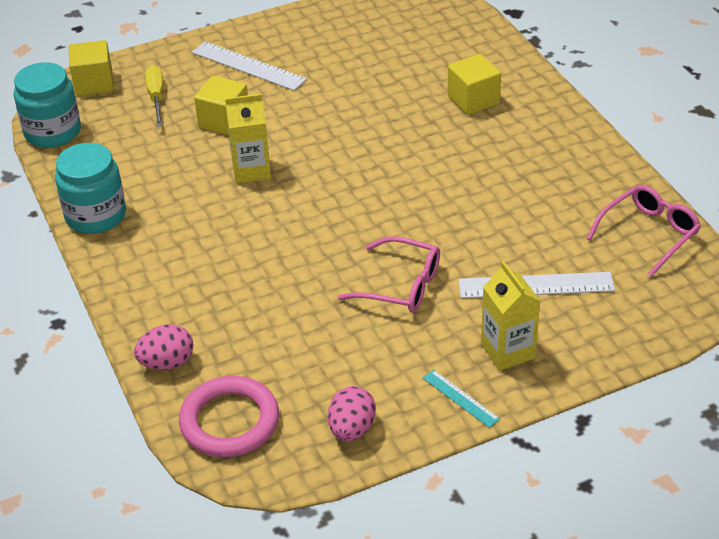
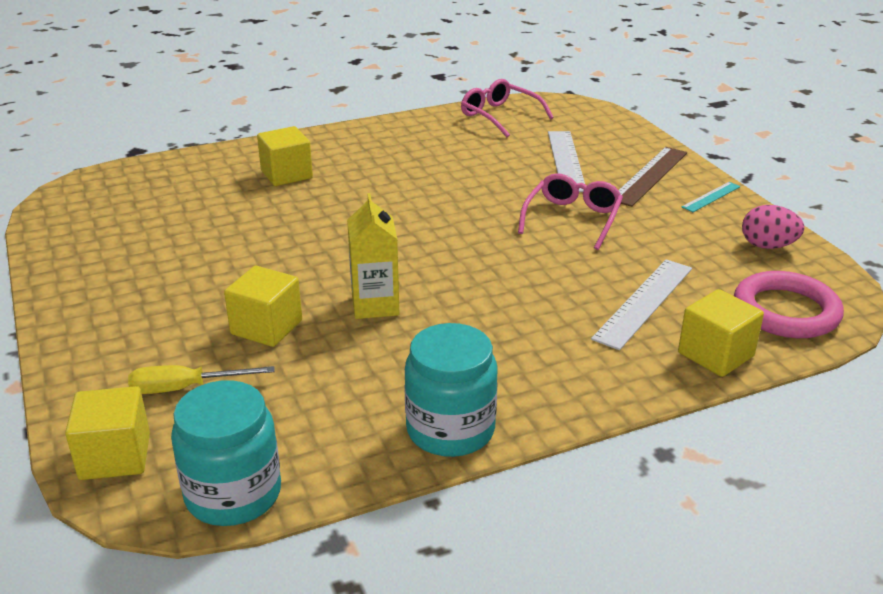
camera: 90 degrees left, 10 degrees down
pink egg [134,325,194,370] -> yellow cube [678,289,764,377]
white ruler [192,41,307,91] -> white ruler moved to [591,259,692,350]
yellow carton [481,261,540,371] -> brown ruler [619,147,687,207]

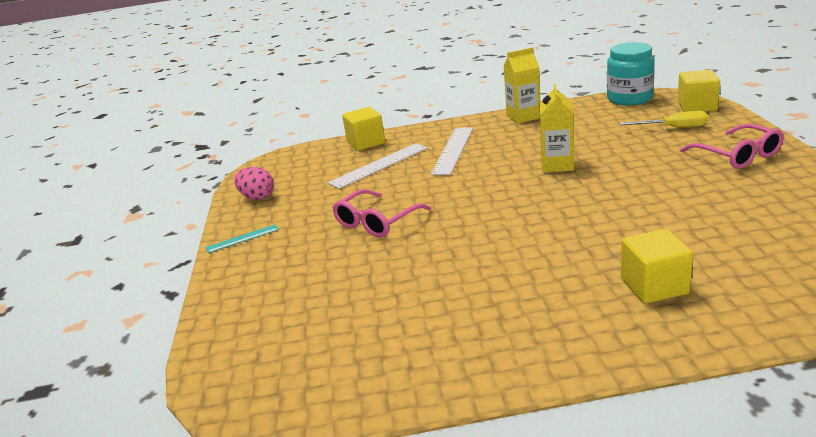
camera: 160 degrees left, 5 degrees down
yellow cube [224,266,302,347] -> none
turquoise jar [404,323,498,457] -> yellow carton [504,47,540,124]
pink glasses [461,79,554,137] -> pink glasses moved to [680,124,784,169]
white ruler [548,131,585,192] -> white ruler moved to [431,127,473,175]
brown ruler [619,147,687,207] -> none
pink ring [734,271,844,338] -> none

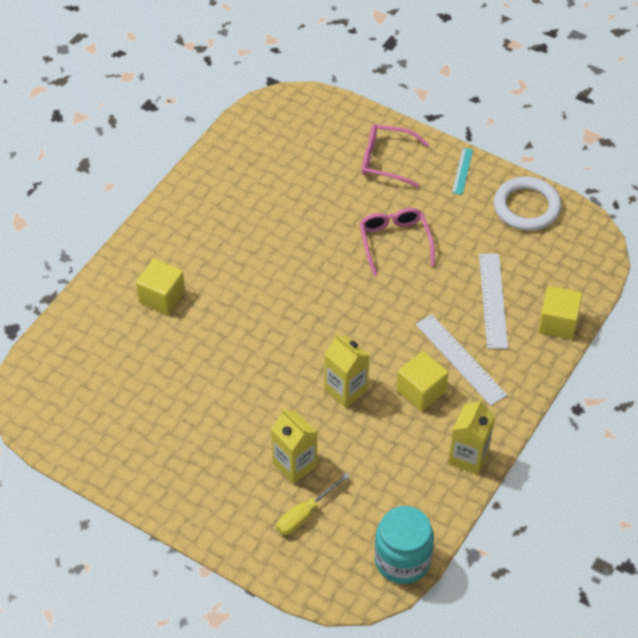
camera: 125 degrees right, 25 degrees up
pink egg [234,167,274,200] -> white ring [494,176,562,231]
yellow cube [677,70,720,112] -> yellow cube moved to [397,351,448,411]
pink glasses [680,124,784,169] -> pink glasses moved to [362,125,429,188]
none -> yellow carton [271,409,317,484]

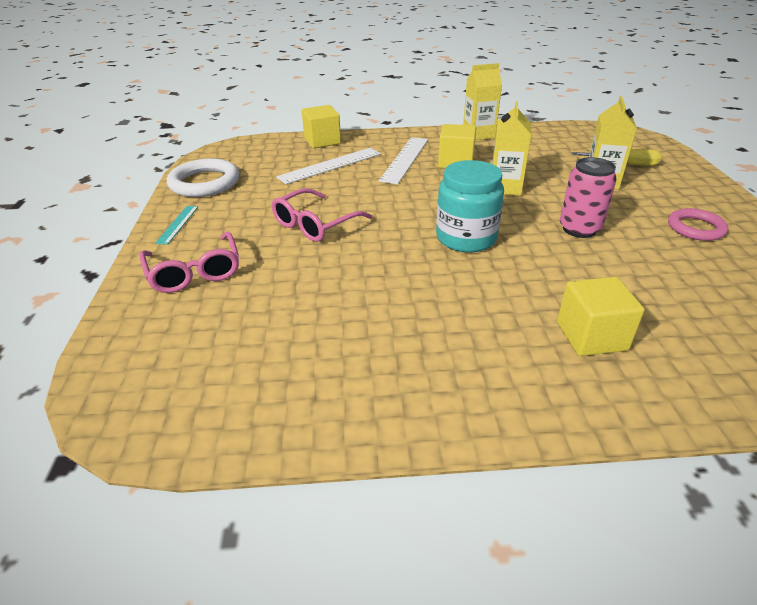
camera: 125 degrees left, 15 degrees down
turquoise jar [375,506,434,584] -> turquoise jar moved to [436,160,504,252]
turquoise ruler [452,148,473,195] -> turquoise ruler turned 60 degrees counterclockwise [155,206,198,245]
none -> pink can [560,157,617,238]
none -> pink ring [668,208,728,241]

